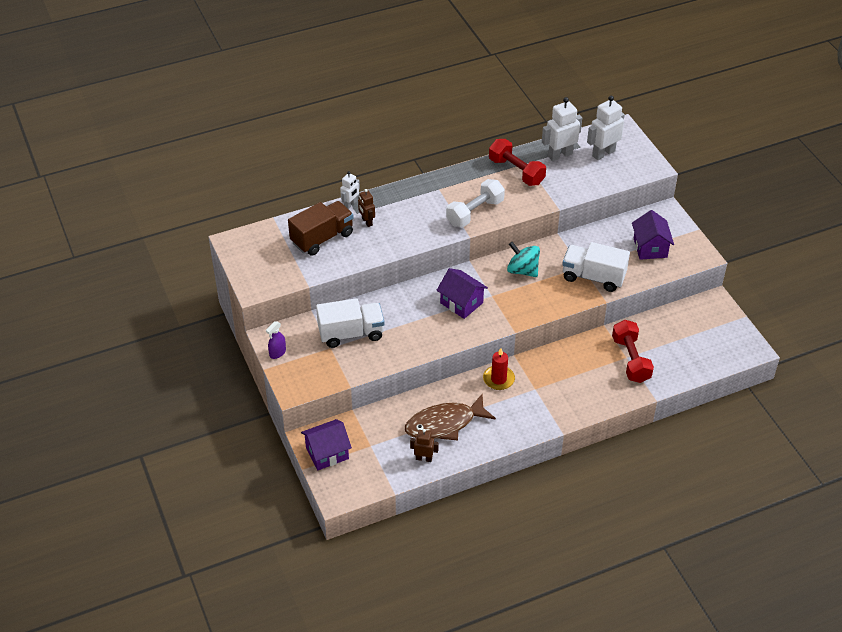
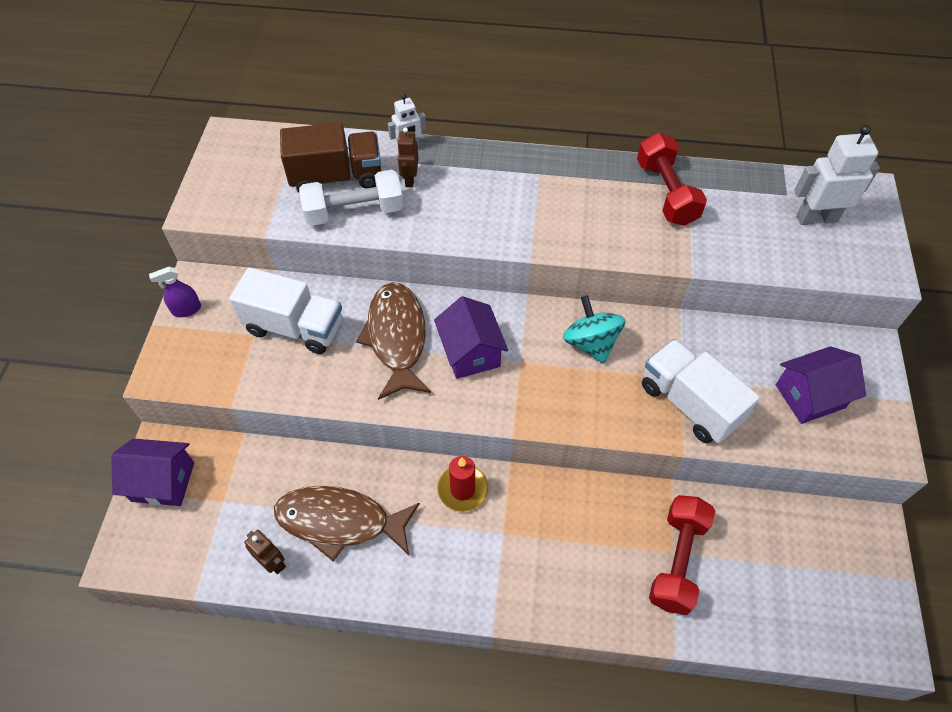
camera: 30 degrees right, 10 degrees up
white dumbbell [446,179,505,227] -> white dumbbell moved to [299,170,403,226]
white robot [542,97,582,161] -> none
purple house [632,210,674,260] -> purple house turned 45 degrees clockwise [776,346,866,424]
none -> brown fish [356,282,431,400]

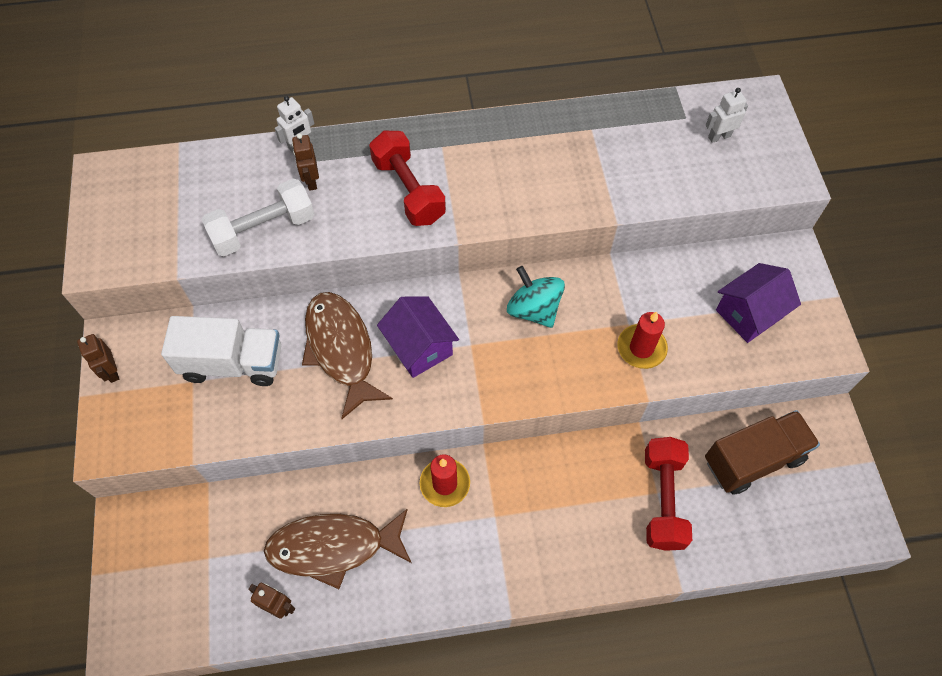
camera: 15 degrees left, 5 degrees up
purple house [111,438,194,506] -> none
purple spray bottle [149,267,201,317] -> brown robot [77,334,119,383]
brown truck [280,123,381,193] -> brown truck moved to [705,410,820,495]
red dumbbell [637,132,707,226] -> red dumbbell moved to [369,131,446,226]
white truck [642,339,760,443] -> red candle [617,311,668,369]
white robot [794,125,880,225] -> white robot [706,88,748,143], size x0.58

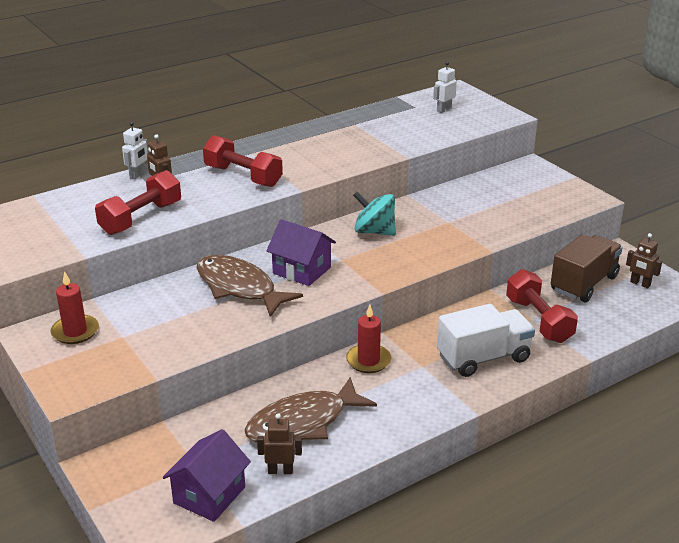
camera: 25 degrees left, 30 degrees down
brown robot [77,334,119,383] -> brown robot moved to [626,233,662,288]
white truck [161,316,281,386] -> white truck moved to [437,304,535,377]
white dumbbell [202,179,315,256] -> red dumbbell [95,170,181,235]
red candle [617,311,668,369] -> red candle moved to [50,271,99,344]
purple house [716,263,801,343] -> purple house moved to [163,429,251,522]

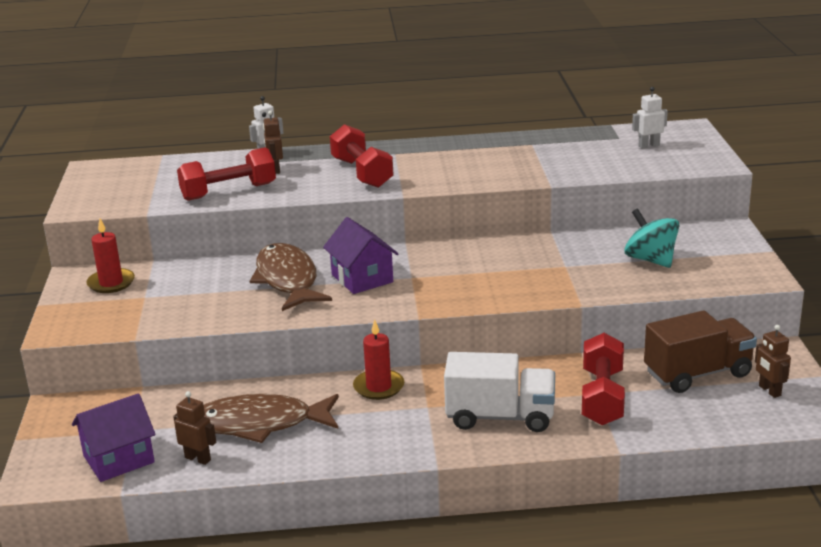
camera: 30 degrees right, 5 degrees down
turquoise spinning top [353,191,396,236] -> turquoise spinning top moved to [625,209,680,268]

